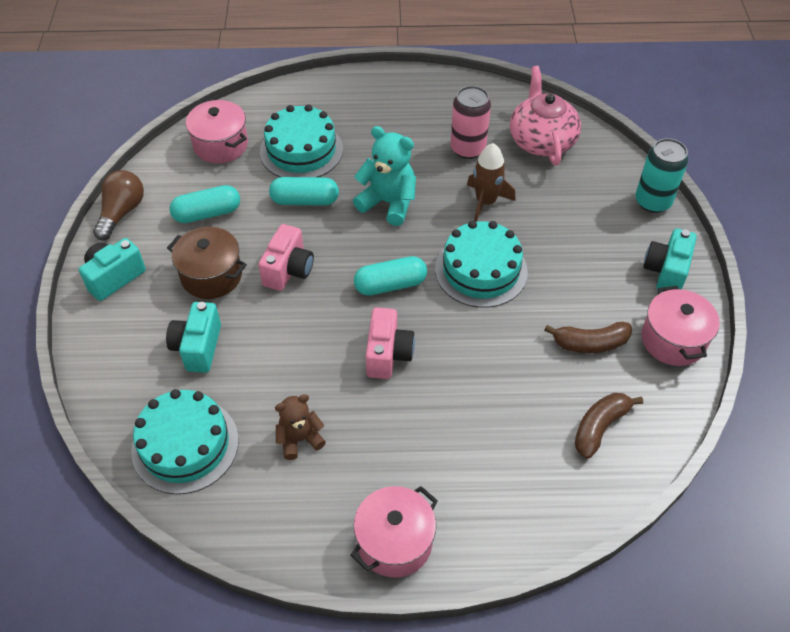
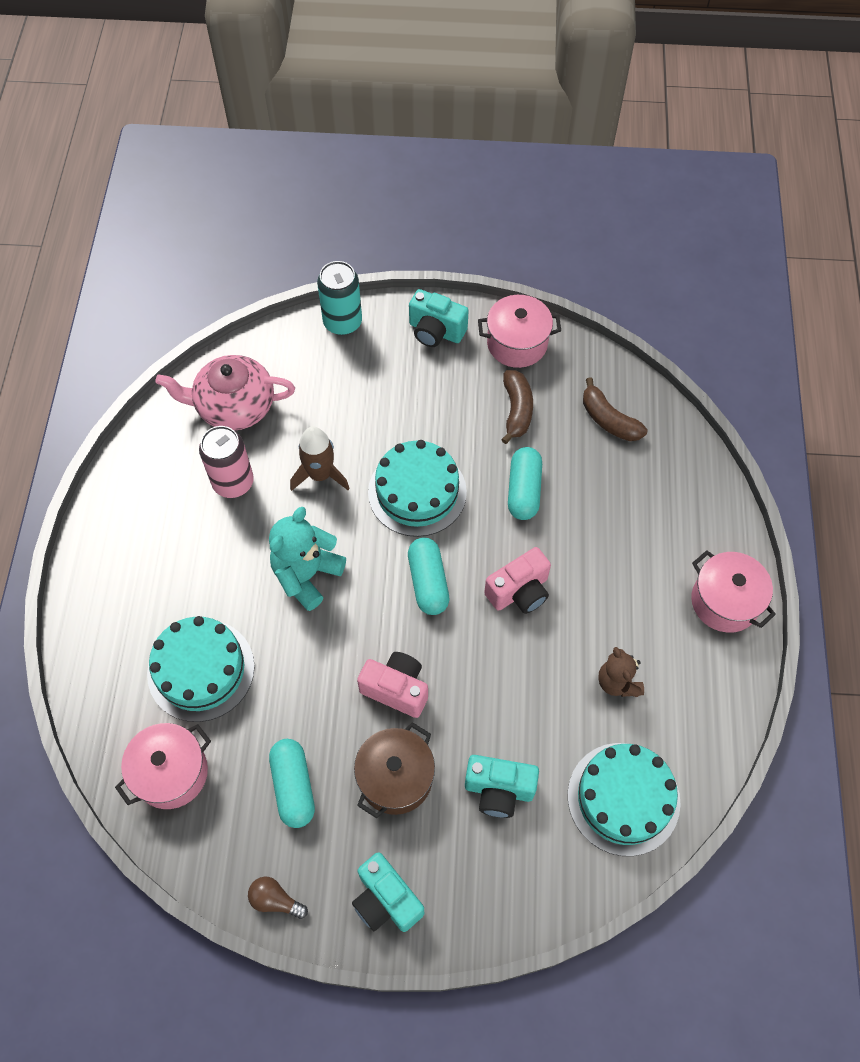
camera: 85 degrees left, 10 degrees up
brown light bulb [93,170,144,240] -> brown light bulb [248,877,308,919], size x0.62
turquoise capsule [269,177,339,206] -> turquoise capsule moved to [508,447,542,520]
pink camera [366,308,415,379] -> pink camera turned 135 degrees clockwise [484,547,551,614]

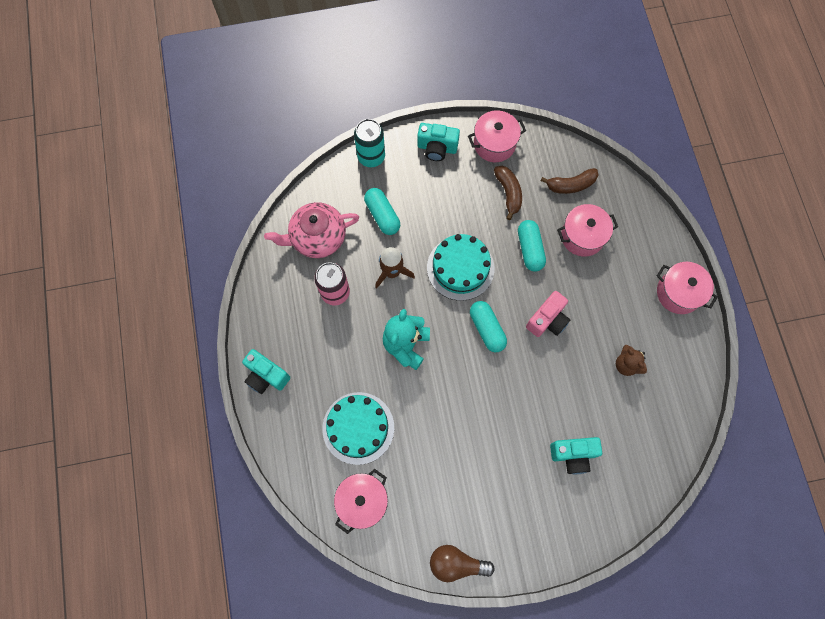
camera: 15 degrees left, 10 degrees up
brown light bulb [248,877,308,919] -> brown light bulb [430,545,495,582], size x1.60
turquoise capsule [269,739,315,828] -> turquoise capsule moved to [364,188,400,235]
turquoise camera [352,852,424,932] -> turquoise camera moved to [242,349,290,394]
brown pot [354,722,435,818] -> none
pink camera [357,652,428,718] -> none
turquoise cake [568,743,681,856] -> none
brown banana [583,377,647,441] -> brown banana turned 45 degrees counterclockwise [541,168,598,194]
none -> pink pot [557,204,618,257]

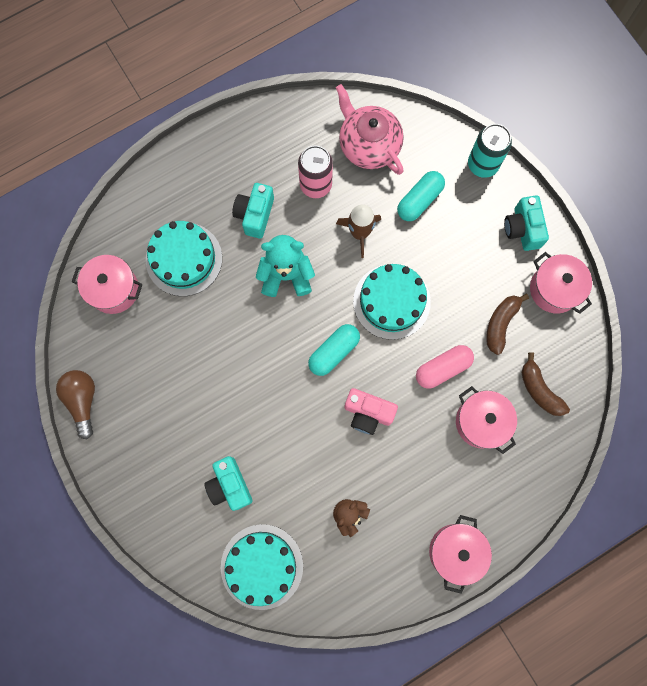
camera: 70 degrees right, 5 degrees up
turquoise camera [242,349,290,394] -> turquoise camera moved to [232,183,274,239]
brown banana [494,166,522,220] -> brown banana turned 150 degrees clockwise [486,294,529,355]
turquoise capsule [518,220,546,272] -> pink capsule [416,345,474,389]
none -> turquoise cake [221,524,303,610]

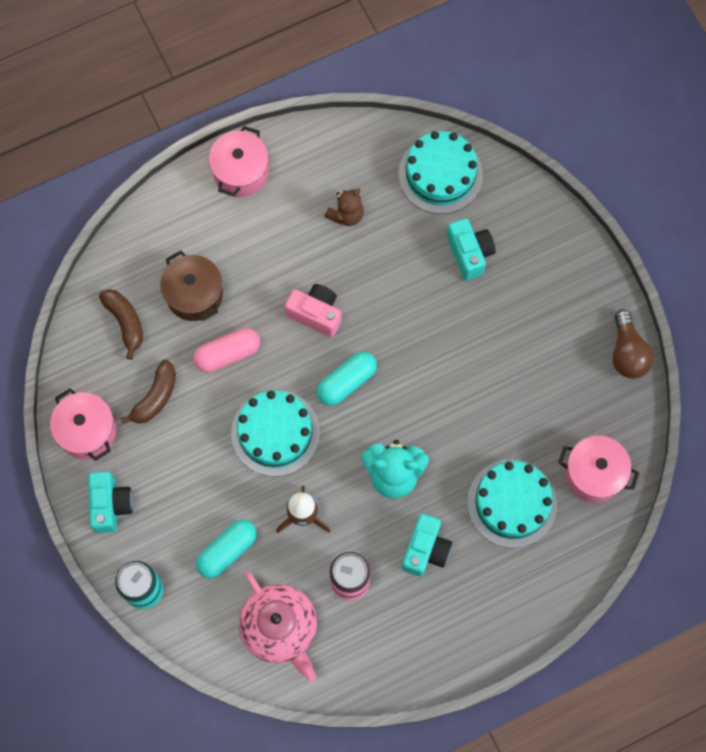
camera: 175 degrees left, 5 degrees down
pink pot [456,386,517,454] -> brown pot [160,250,223,321]

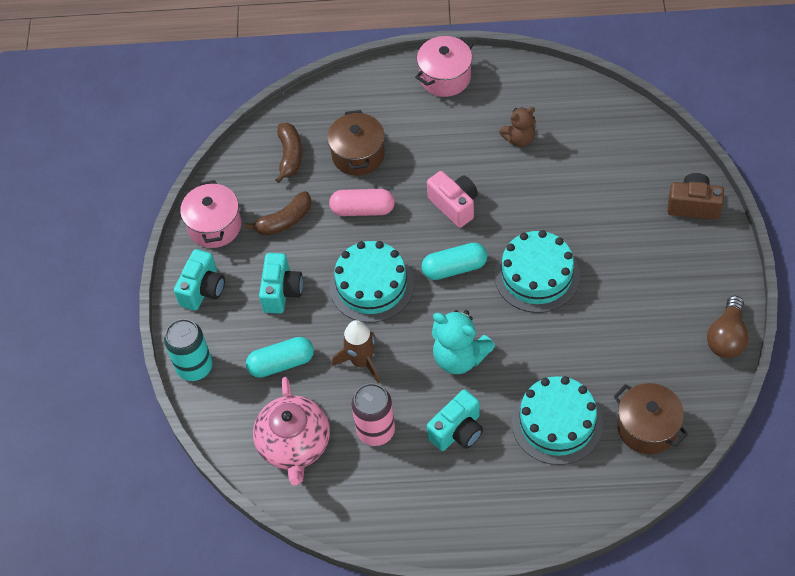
camera: 30 degrees right, 15 degrees down
turquoise cake [398,131,483,214] -> turquoise cake moved to [494,230,580,313]
turquoise camera [447,218,496,280] -> turquoise camera moved to [259,253,303,314]
pink pot [558,436,639,503] -> brown pot [613,383,688,454]
none -> brown camera [667,173,724,220]

